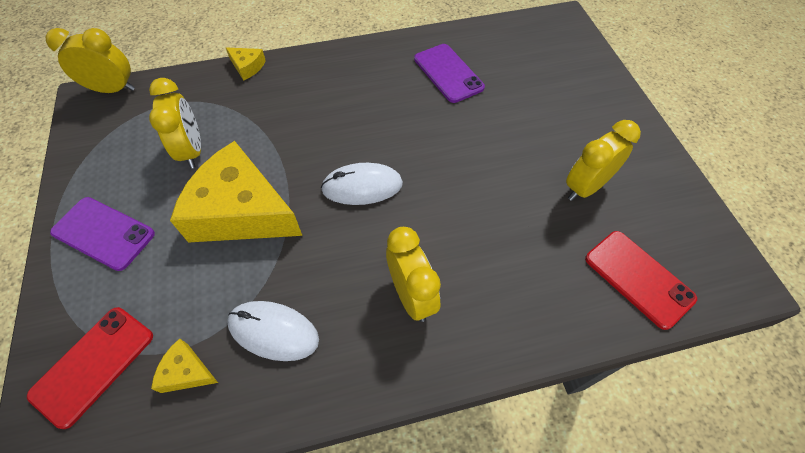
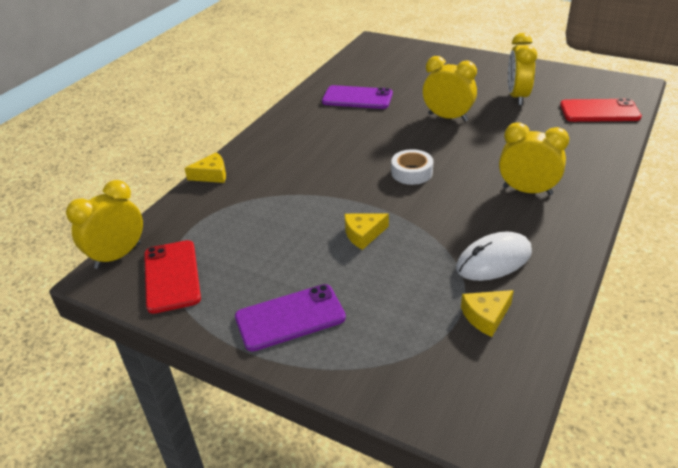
camera: 45 degrees left, 20 degrees down
red phone [27,307,153,429] -> red phone moved to [144,240,201,314]
yellow clock [149,78,201,169] -> yellow clock moved to [423,56,477,121]
yellow cheese [170,141,302,243] -> yellow cheese [345,213,389,250], size x0.42
white mouse [321,163,403,205] -> white tape [391,149,433,185]

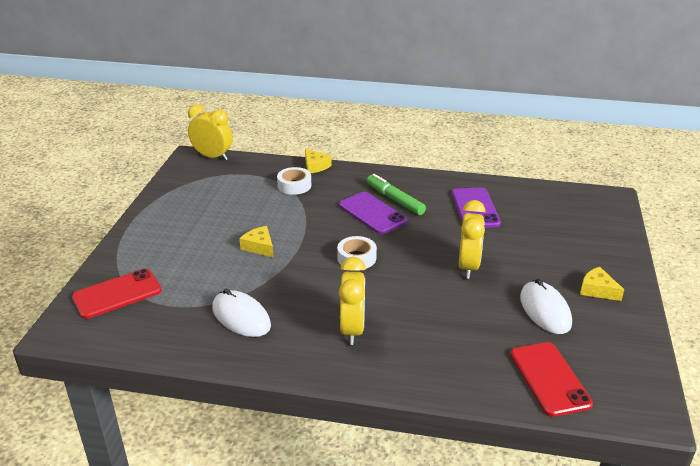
camera: 70 degrees right, 5 degrees down
red phone [144,240,201,314] -> red phone moved to [72,269,162,319]
purple phone [235,284,346,352] -> purple phone moved to [339,192,407,234]
yellow cheese [461,290,514,337] -> yellow cheese moved to [580,267,624,301]
yellow clock [508,33,537,105] -> white mouse [520,279,572,334]
none -> white tape [277,167,311,195]
none -> green marker [366,174,426,215]

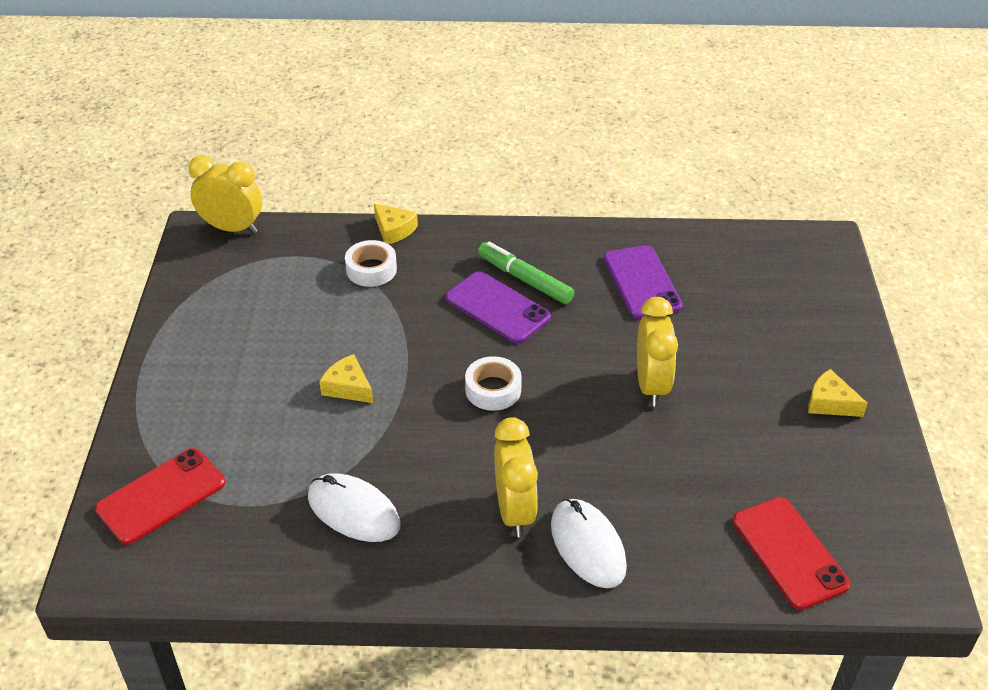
camera: 10 degrees left, 10 degrees up
white mouse [520,279,572,334] -> white mouse moved to [551,499,627,588]

